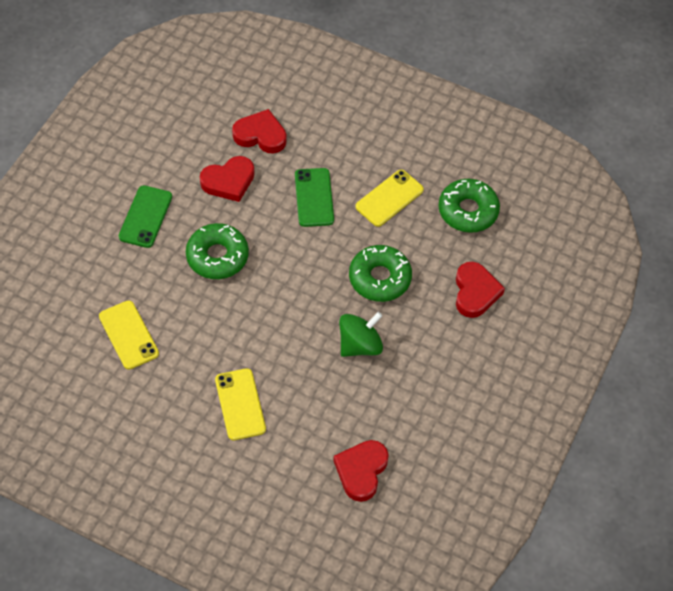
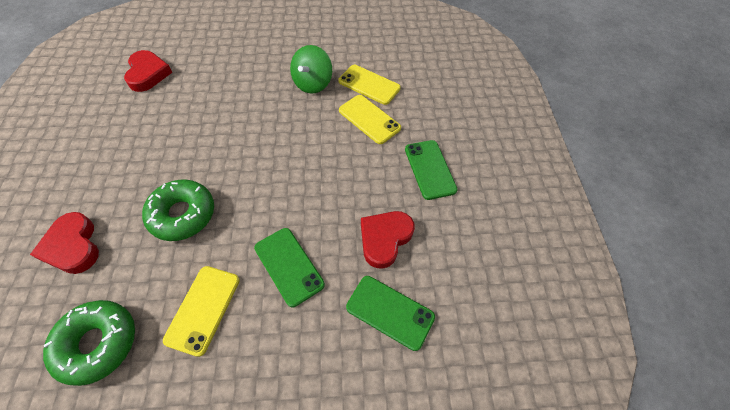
camera: 150 degrees right, 0 degrees up
green donut [186,223,249,279] -> none
yellow phone [215,368,266,440] -> yellow phone moved to [339,95,401,144]
red heart [232,109,287,153] -> green phone [346,276,435,351]
green spinning top [339,312,383,357] -> green spinning top moved to [290,45,332,93]

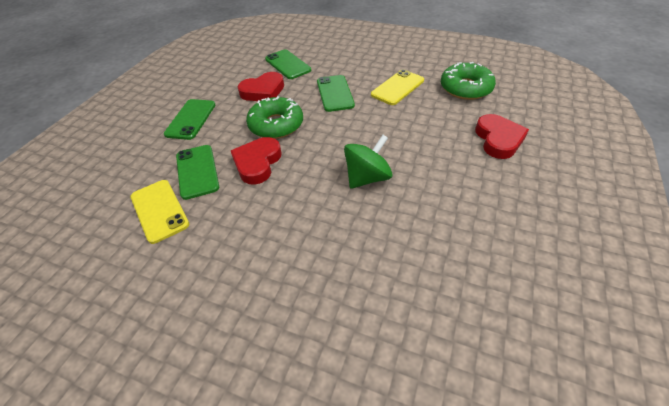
camera: 150 degrees left, 10 degrees down
red heart [124,50,172,92] -> red heart moved to [231,137,282,185]
green donut [142,180,214,241] -> green donut moved to [246,96,303,139]
green spinning top [290,45,332,93] -> green spinning top moved to [344,135,393,189]
yellow phone [339,95,401,144] -> green phone [176,145,219,200]

